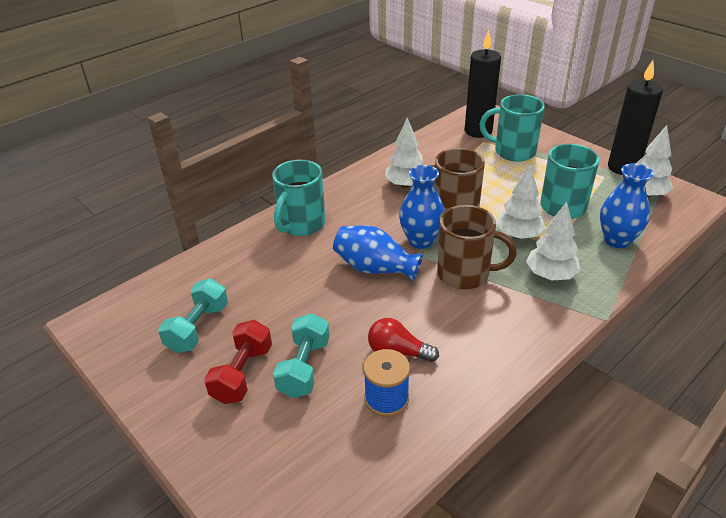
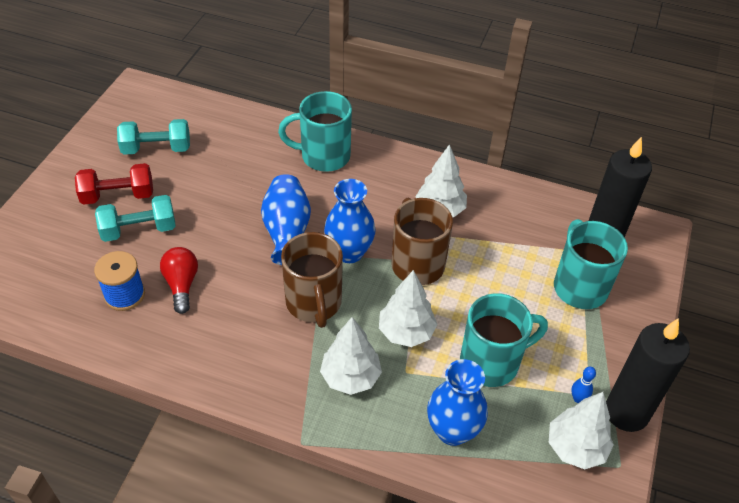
camera: 60 degrees right, 10 degrees up
none -> blue bowling pin [571,367,596,403]

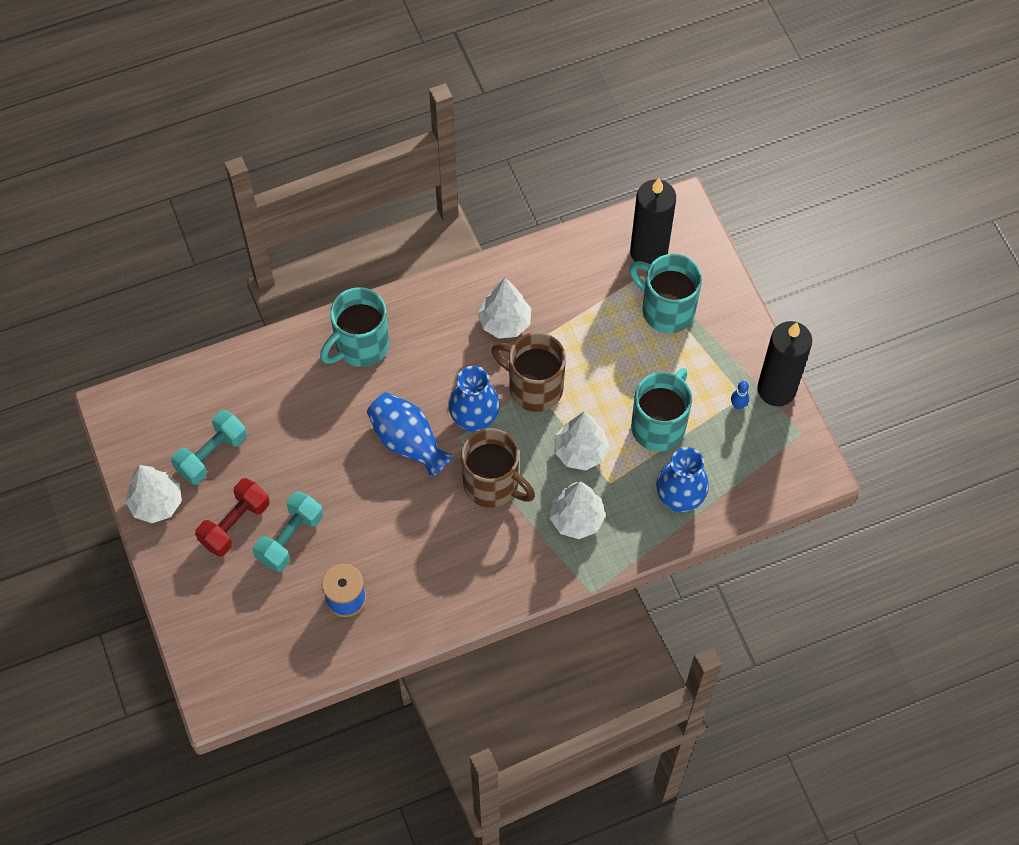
camera: 40 degrees left, 15 degrees up
red light bulb [160,247,198,314] -> none
white tree [549,392,614,469] -> white tree moved to [125,465,182,523]

